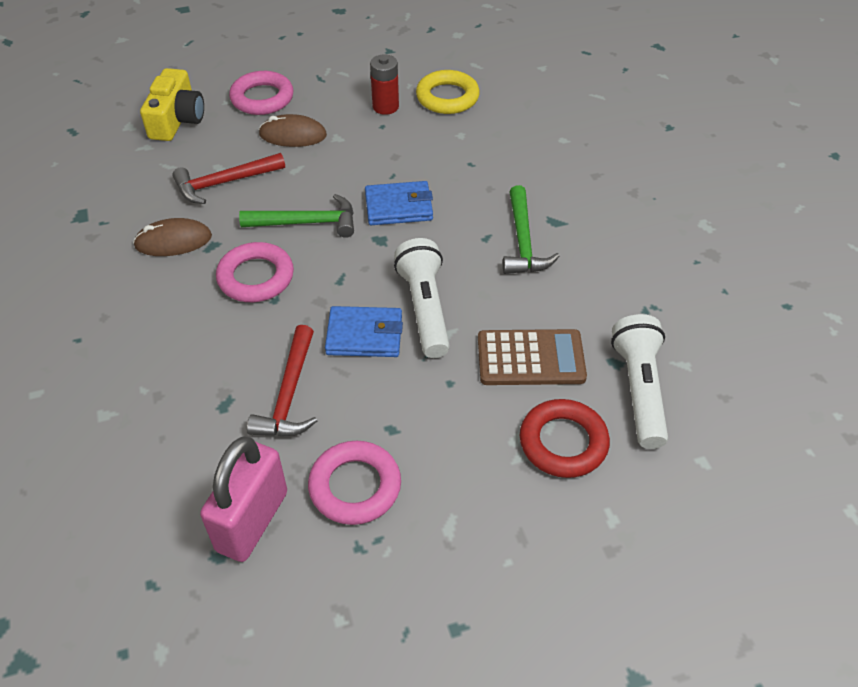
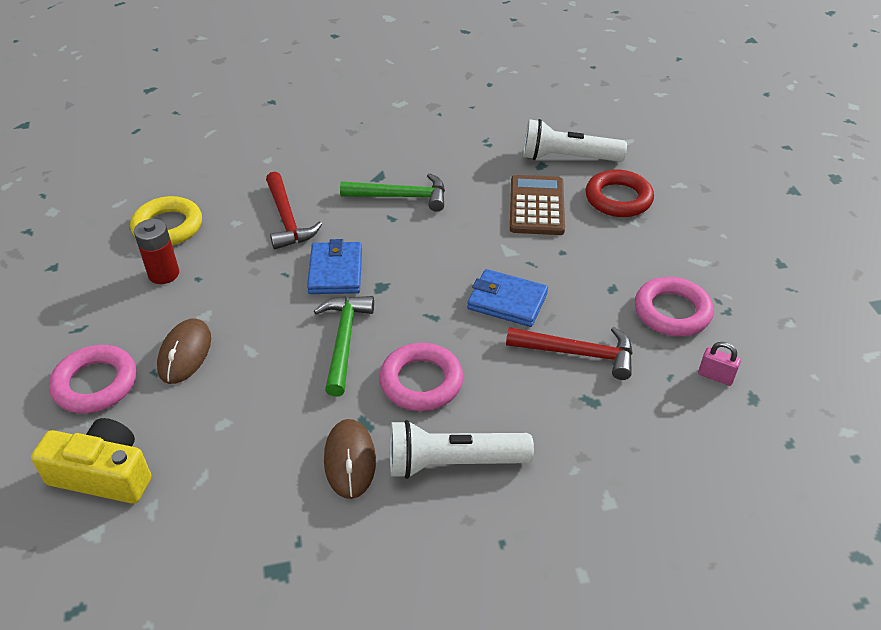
camera: 85 degrees left, 5 degrees down
red hammer [172,153,285,204] -> red hammer moved to [266,172,322,249]
pink padlock [200,436,287,562] -> pink padlock [698,342,741,386], size x0.43
blue wallet [325,306,403,357] -> blue wallet turned 75 degrees counterclockwise [467,269,548,327]
white flashlight [394,238,450,358] -> white flashlight moved to [390,420,534,479]

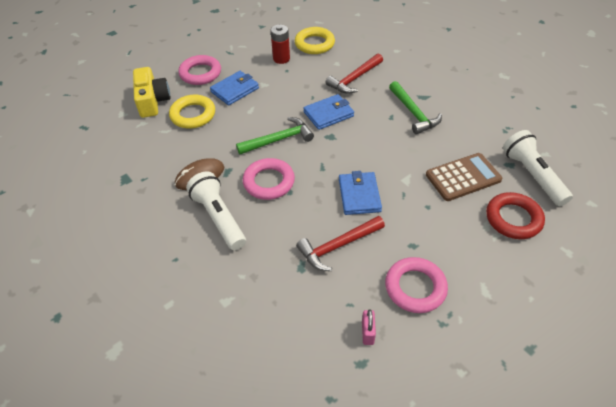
camera: 65 degrees right, 5 degrees up
brown mouse [157,318,211,384] -> blue wallet [210,71,259,105]
red hammer [506,327,633,380] -> red hammer turned 75 degrees clockwise [296,216,385,271]
none -> yellow ring [169,95,215,129]

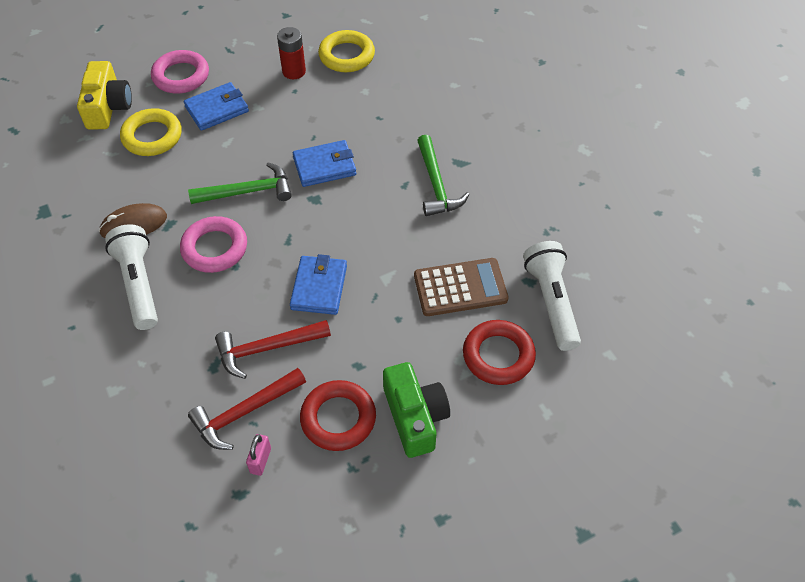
camera: 10 degrees right, 5 degrees up
red hammer [325,53,383,94] -> red hammer moved to [188,368,306,450]
pink ring [385,257,448,313] -> red ring [300,380,376,451]
none -> green camera [383,362,450,458]

